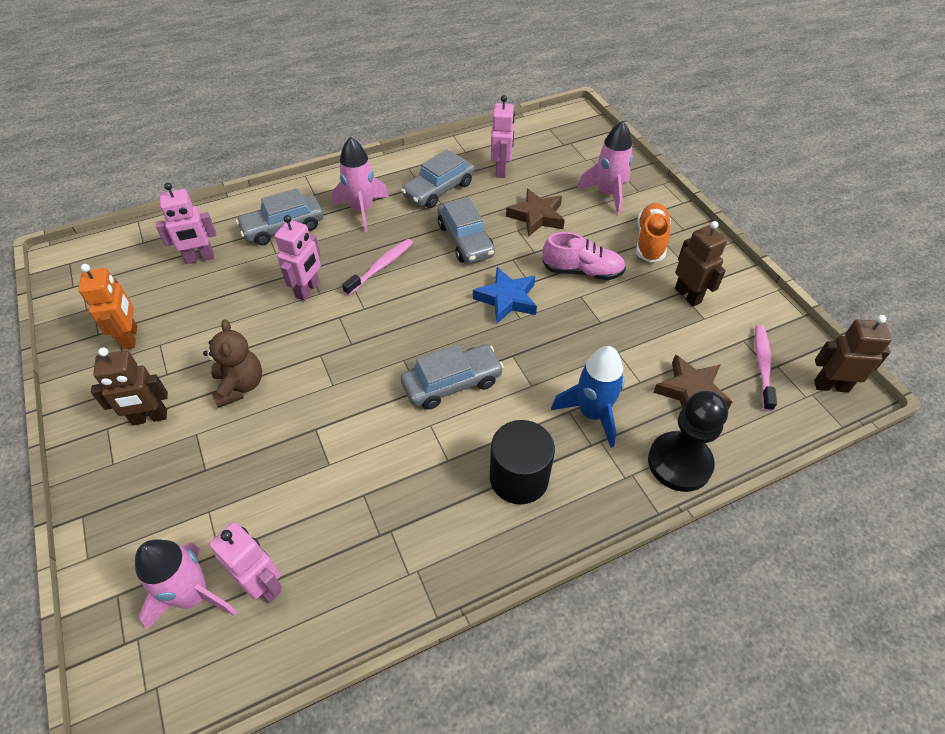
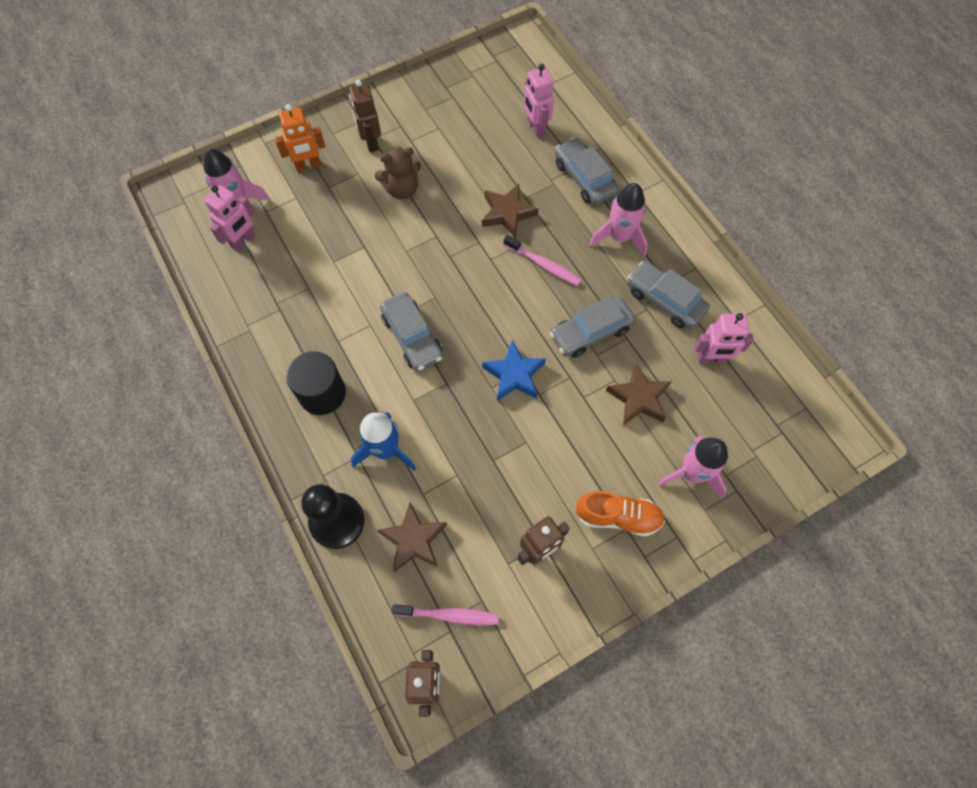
camera: 85 degrees right, 15 degrees up
orange robot [78,264,137,350] -> orange robot moved to [275,104,325,172]
pink robot [275,215,321,301] -> brown star [482,184,539,238]
pink shoe [542,232,626,280] -> none

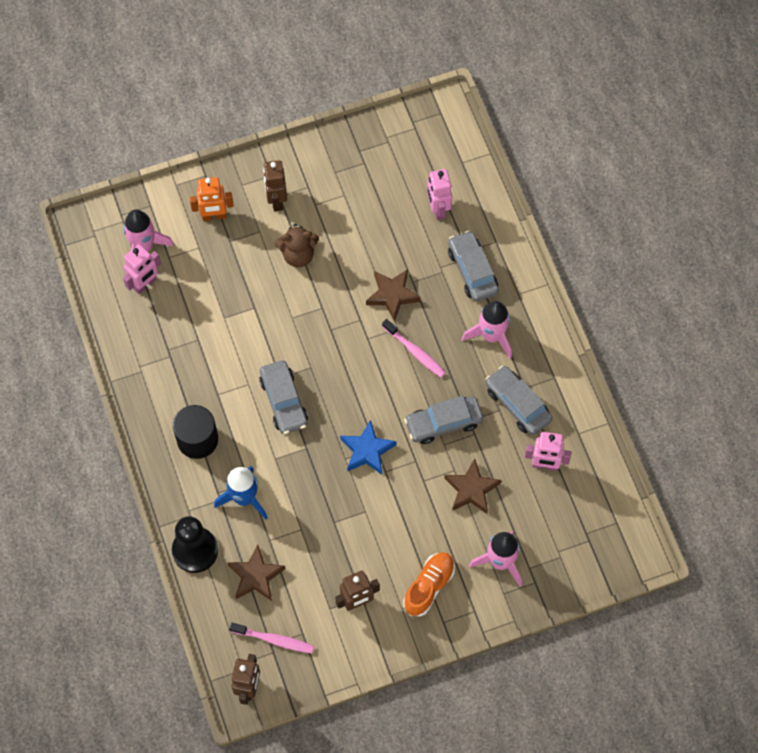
camera: 10 degrees right, 0 degrees up
orange shoe [575,491,665,537] -> orange shoe turned 75 degrees counterclockwise [403,552,455,616]

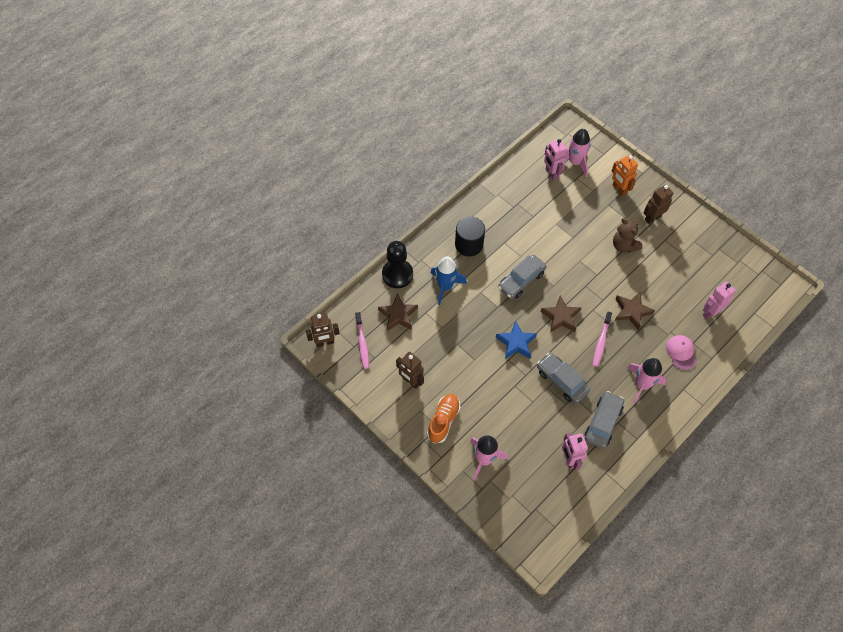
camera: 65 degrees right, 5 degrees down
pink robot [123,244,161,294] -> pink robot turned 45 degrees clockwise [544,139,567,180]
orange shoe [403,552,455,616] -> orange shoe turned 75 degrees counterclockwise [427,394,461,443]
brown star [444,458,501,514] -> brown star moved to [540,296,582,333]
grey car [448,230,499,302] -> pink cap [666,335,696,370]

